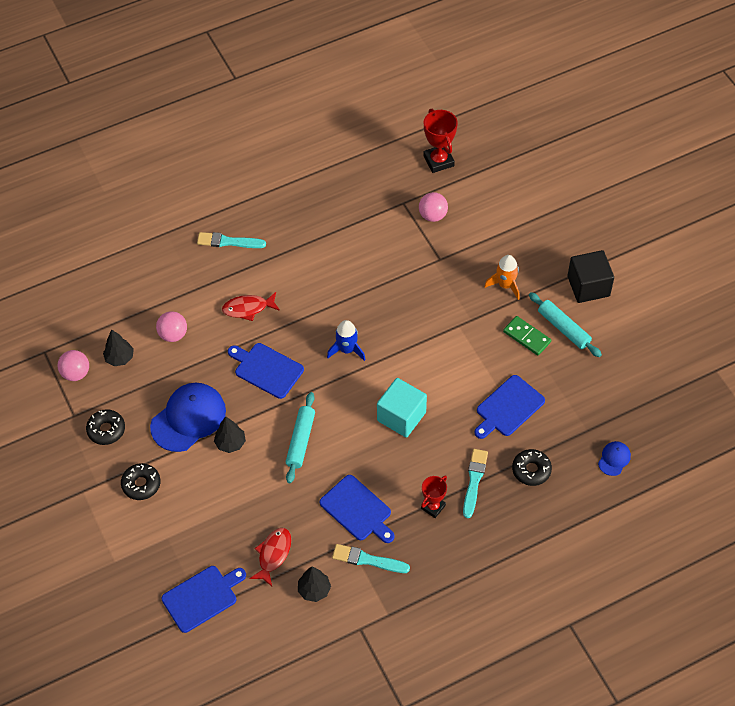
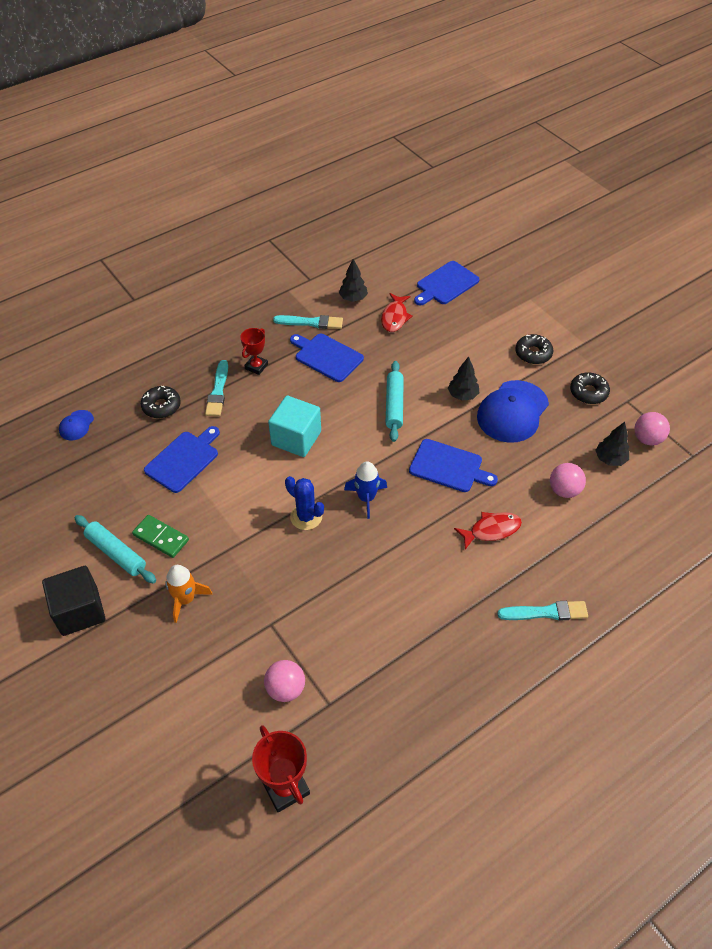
camera: 170 degrees right, 5 degrees down
none -> blue cactus [285,476,324,530]

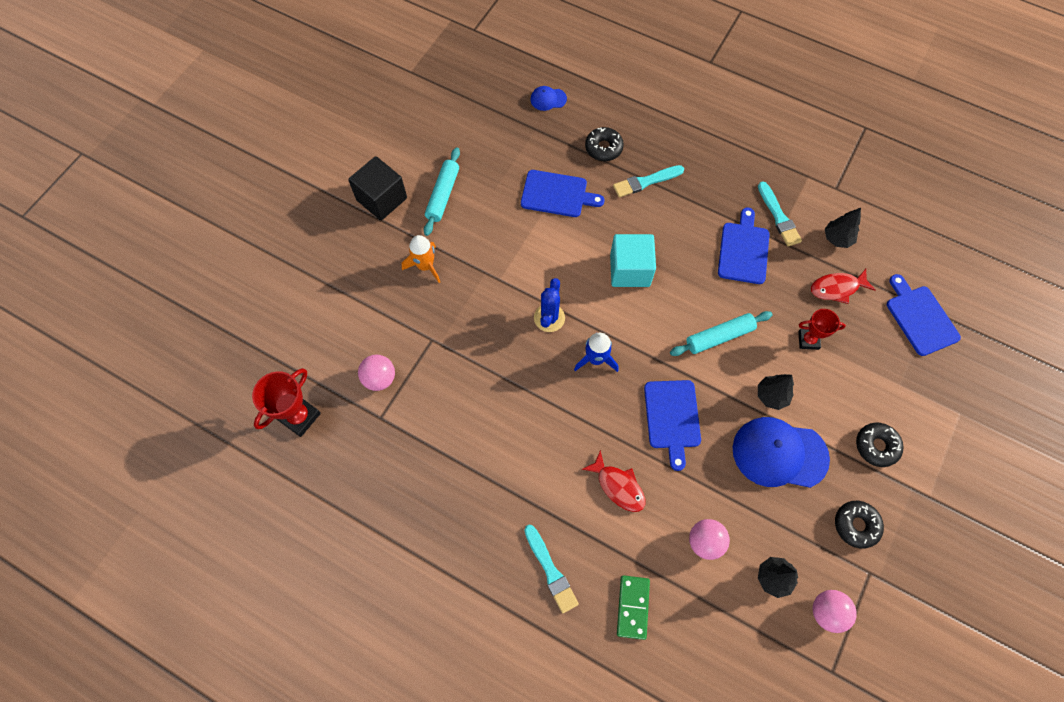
camera: 65 degrees right, 15 degrees up
green domino [132,515,189,558] -> green domino moved to [617,575,650,640]
red trophy [240,328,268,375] -> red trophy moved to [798,309,846,350]
blue cutting board [414,261,480,306] -> blue cutting board turned 45 degrees clockwise [887,274,961,356]

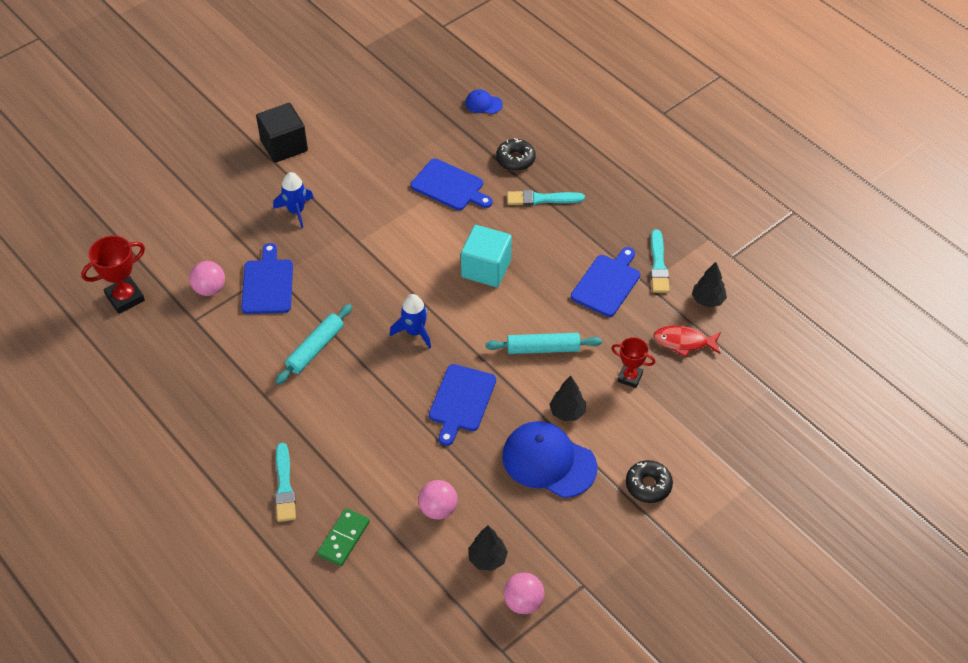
camera: 20 degrees right, 15 degrees down
orange rocket [402,235,440,283] -> blue rocket [273,172,314,228]
turquoise rolling pin [424,147,460,236] -> turquoise rolling pin moved to [275,304,352,384]
blue cactus [534,278,565,332] -> none
red fish [581,450,646,512] -> none
black donut [835,501,884,549] -> none
blue cutting board [887,274,961,356] -> blue cutting board moved to [241,243,293,314]

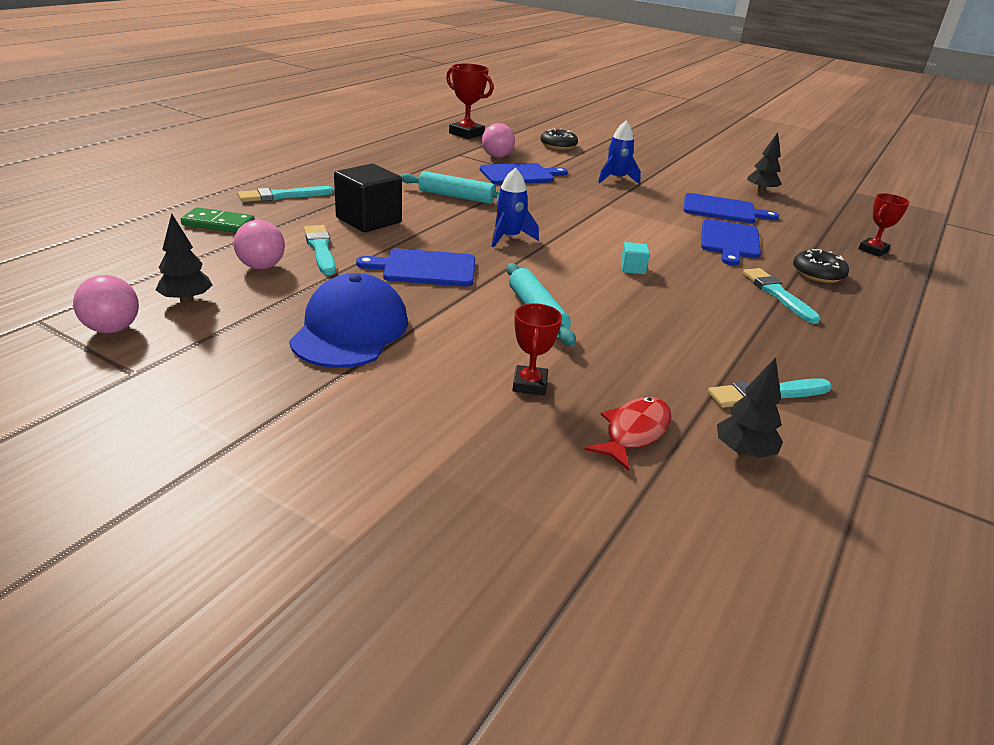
camera: 70 degrees right, 20 degrees down
black cube [256,103,308,163] -> black cube moved to [334,164,402,232]
turquoise cube [461,225,512,287] -> turquoise cube [621,242,650,274], size x0.45
blue cap [465,89,503,114] -> red trophy [858,193,910,257]
black tree [549,376,586,421] -> black tree moved to [747,132,782,193]
blue cutting board [571,247,640,317] -> blue cutting board moved to [683,193,779,223]
black donut [626,460,673,503] -> black donut moved to [540,128,578,150]
red fish [653,326,721,357] -> red fish turned 45 degrees clockwise [585,397,672,471]
none -> turquoise brush [304,225,336,275]

